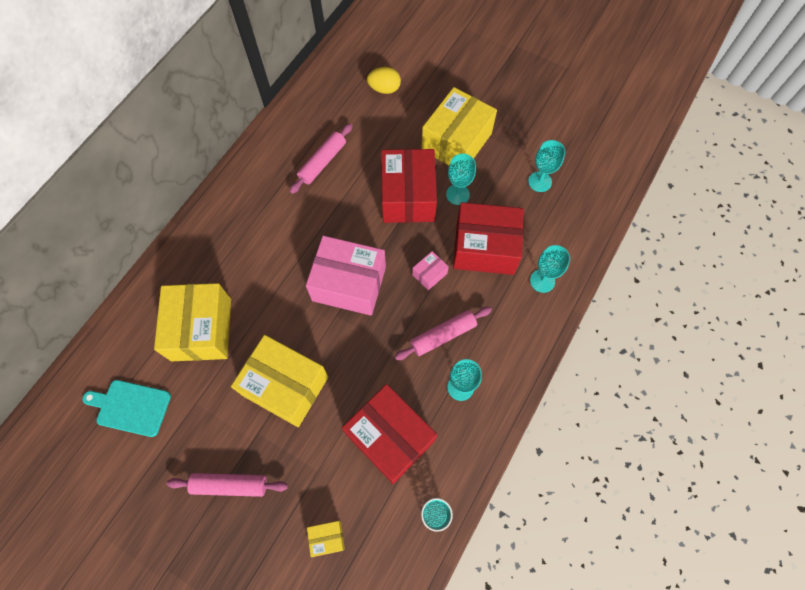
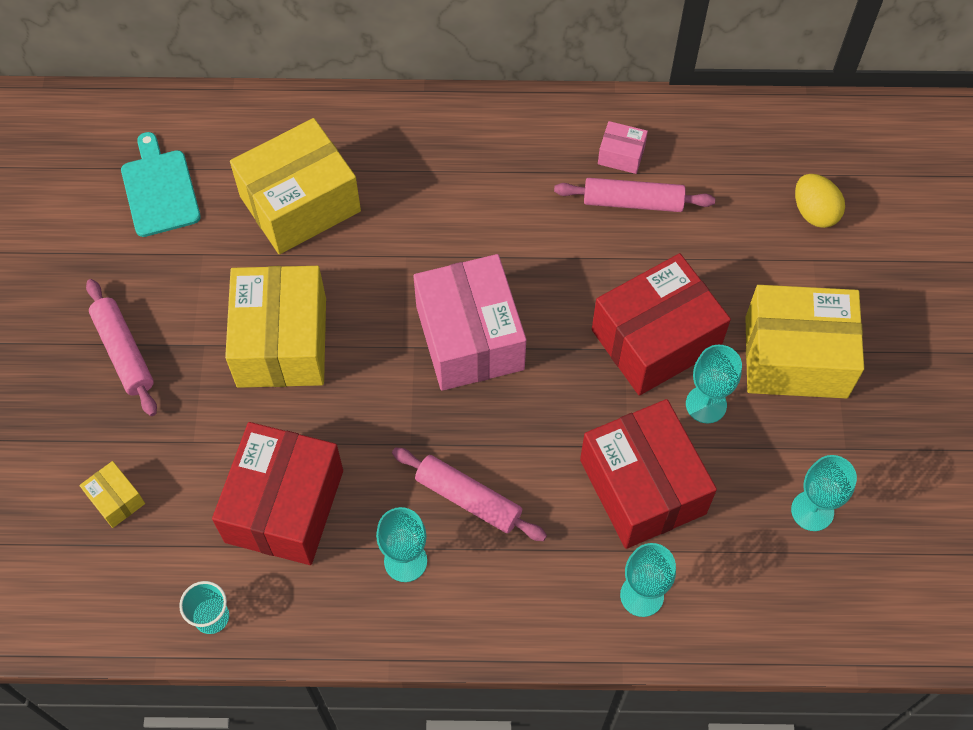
camera: 60 degrees right, 5 degrees down
pink box [412,251,449,290] -> pink box moved to [598,121,648,174]

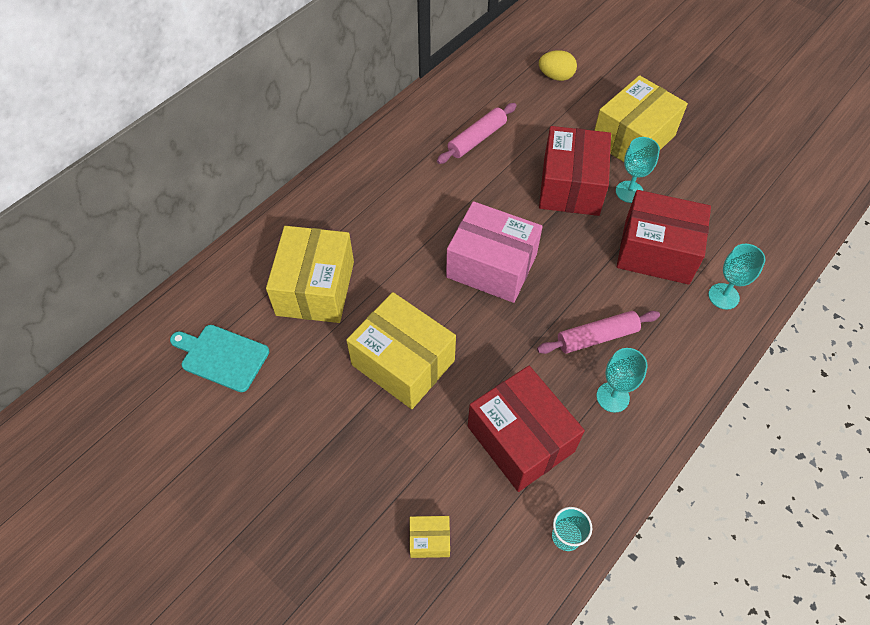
camera: 50 degrees left, 5 degrees down
pink rolling pin [86,279,157,416] -> none
pink box [598,121,648,174] -> none
turquoise goblet [791,455,857,531] -> none

